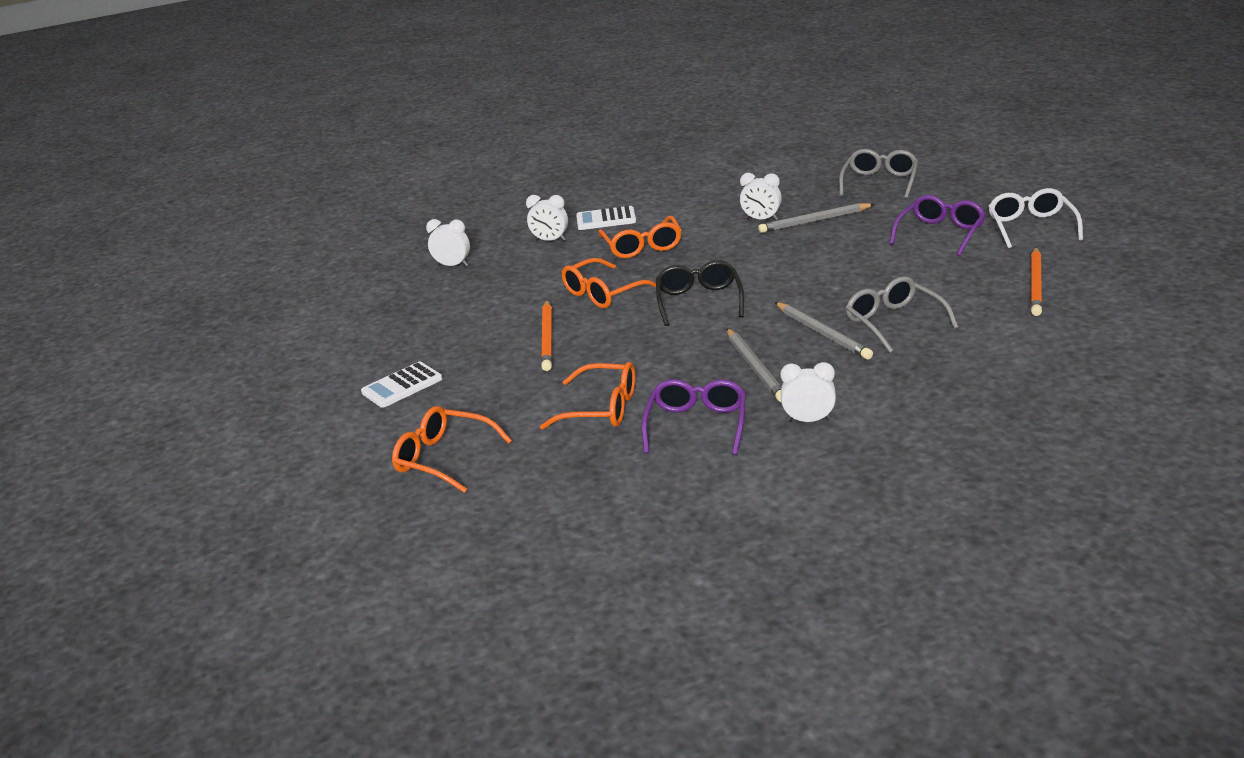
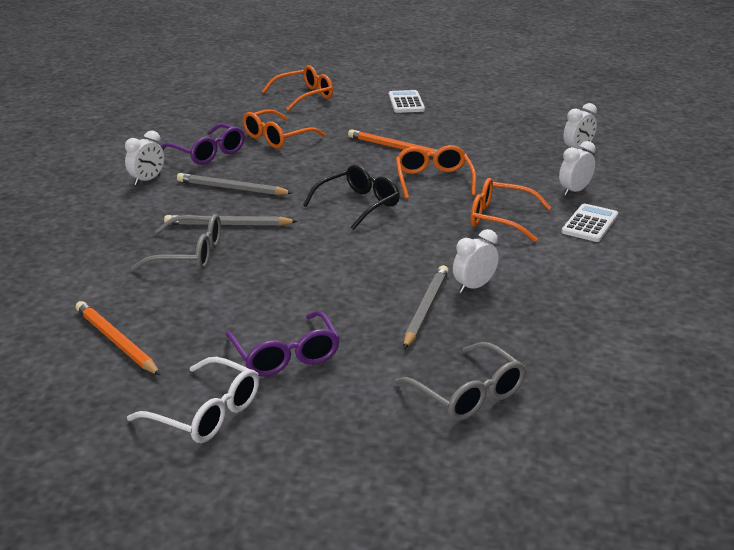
camera: 120 degrees right, 0 degrees up
black glasses [656,260,744,326] -> black glasses turned 75 degrees counterclockwise [303,165,400,230]

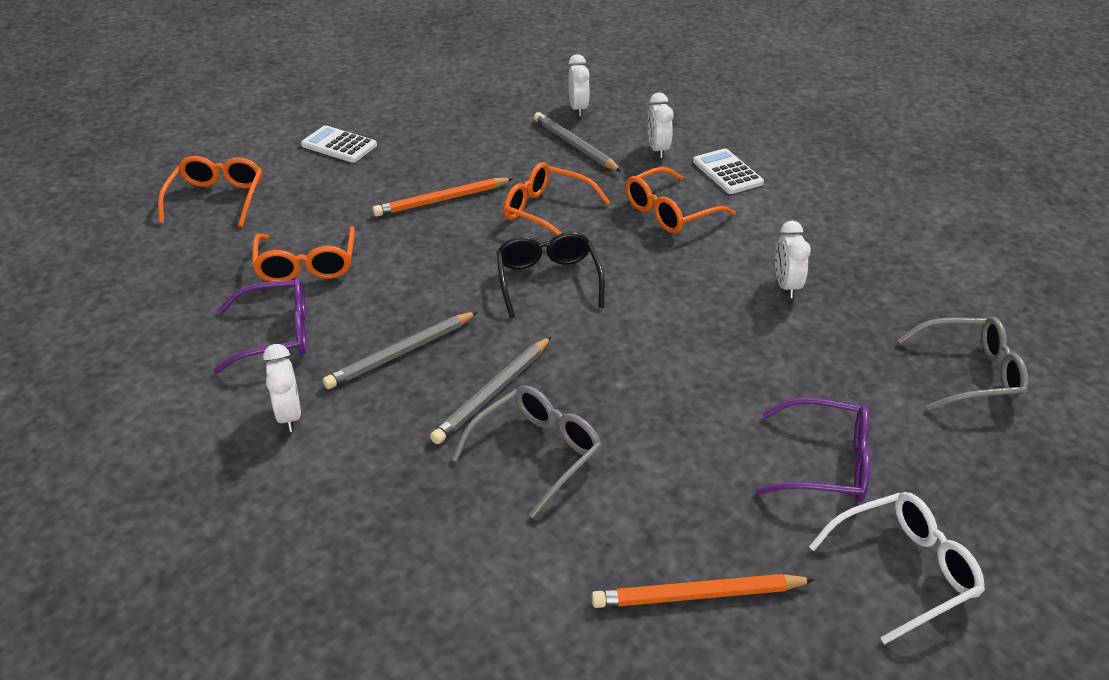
camera: 55 degrees left, 10 degrees up
grey pencil [404,265,449,349] -> grey pencil moved to [534,112,622,172]

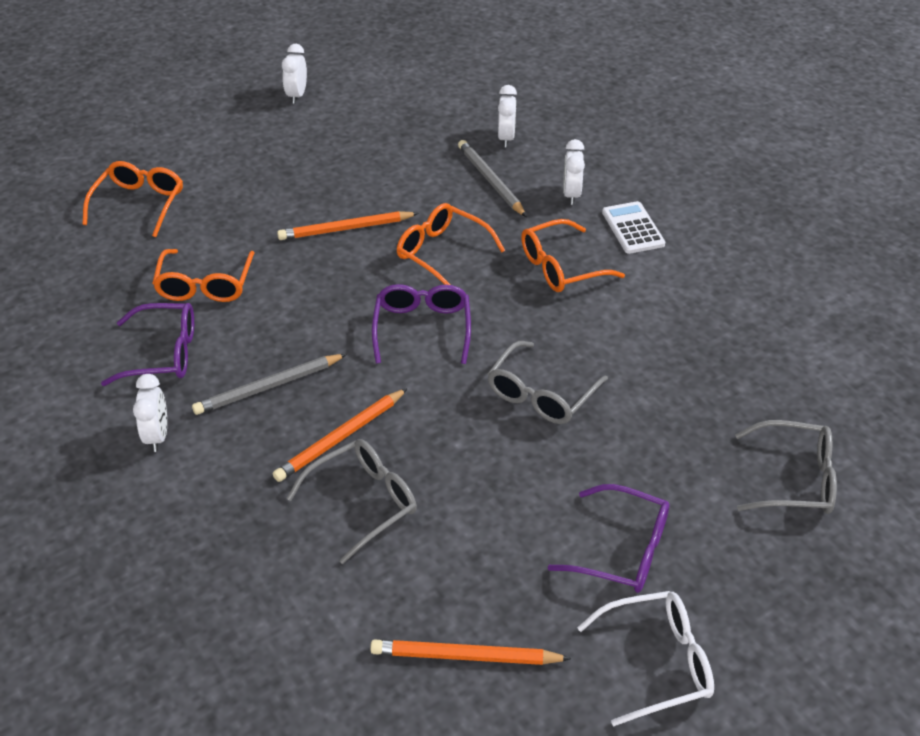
camera: 10 degrees right, 5 degrees up
white calculator [301,125,377,163] -> none
grey pencil [430,336,552,444] -> orange pencil [273,388,408,482]
black glasses [496,232,605,318] -> purple glasses [372,284,471,364]
white clock [775,221,811,298] -> white clock moved to [282,44,307,104]
none -> grey glasses [487,341,608,424]

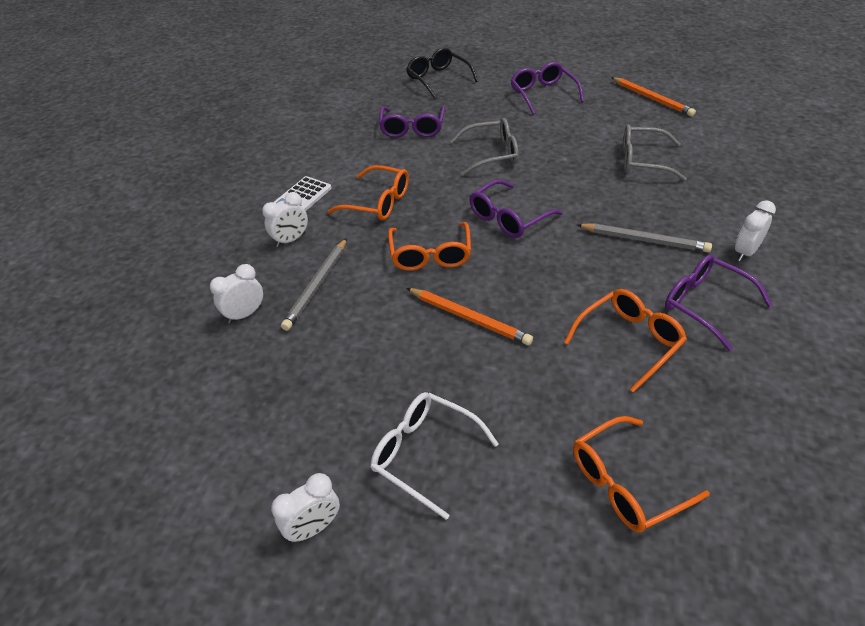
camera: 130 degrees left, 0 degrees up
orange pencil [273,388,408,482] -> none
white glasses [577,591,714,726] -> white glasses moved to [371,392,499,520]
grey glasses [735,420,837,514] -> black glasses [406,48,478,99]
none -> purple glasses [379,105,445,138]

